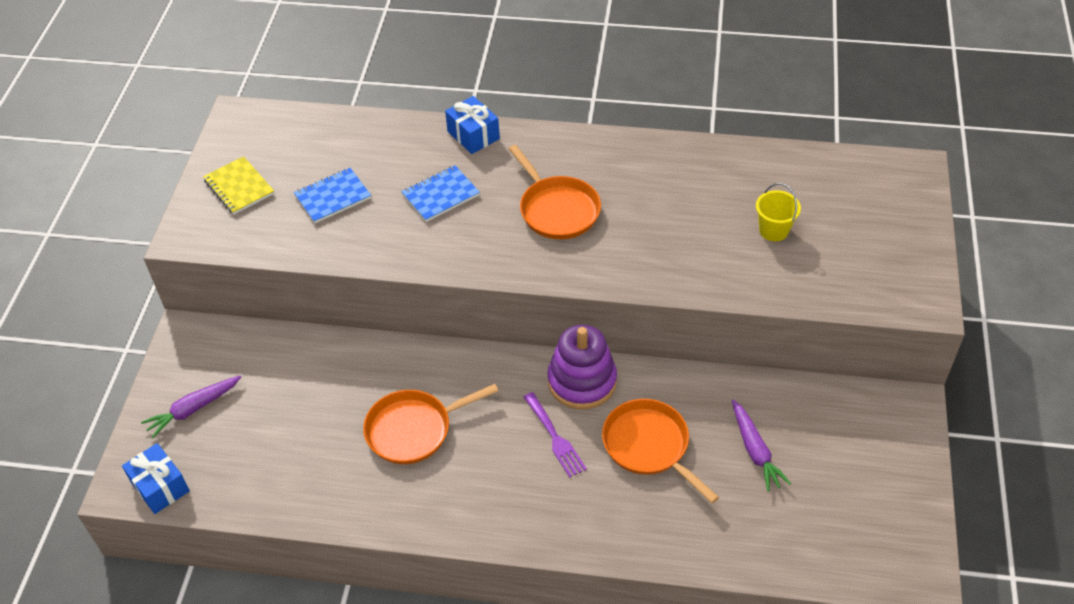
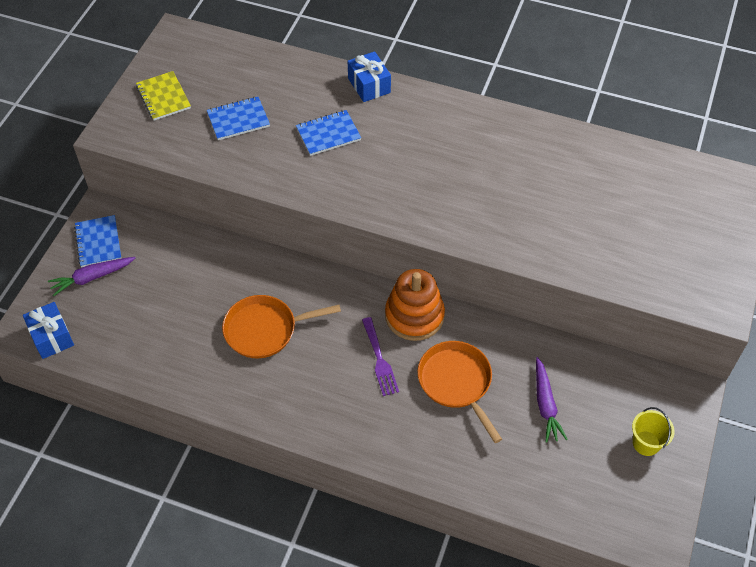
camera: 10 degrees right, 5 degrees up
orange pan [509,145,601,239] -> none
purple stacking toy [547,325,617,409] -> orange stacking toy [385,269,445,341]
yellow bucket [756,183,801,241] -> yellow bucket moved to [632,407,675,456]
none -> blue notebook [74,215,121,267]

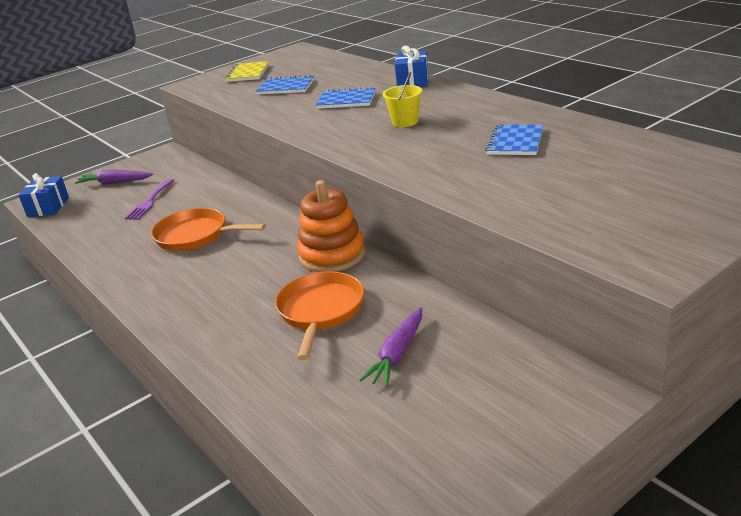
camera: 35 degrees right, 25 degrees down
blue notebook [74,215,121,267] -> blue notebook moved to [485,124,543,155]
purple fork [362,317,399,396] -> purple fork moved to [125,179,175,220]
yellow bucket [632,407,675,456] -> yellow bucket moved to [382,72,422,127]

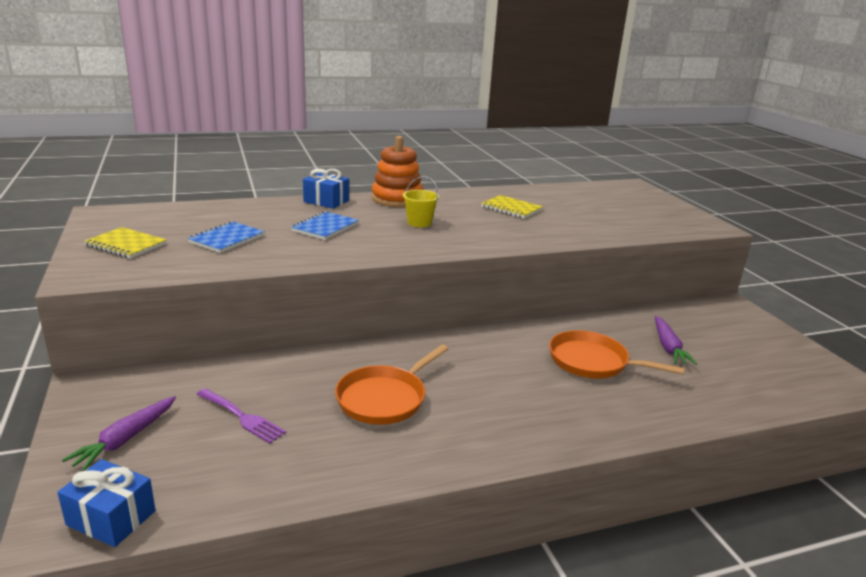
camera: 75 degrees left, 5 degrees down
orange stacking toy [297,180,365,272] -> orange stacking toy moved to [372,136,423,207]
purple carrot [360,307,422,387] -> purple carrot turned 45 degrees clockwise [655,316,697,365]
blue notebook [485,124,543,155] -> yellow notebook [481,195,543,219]

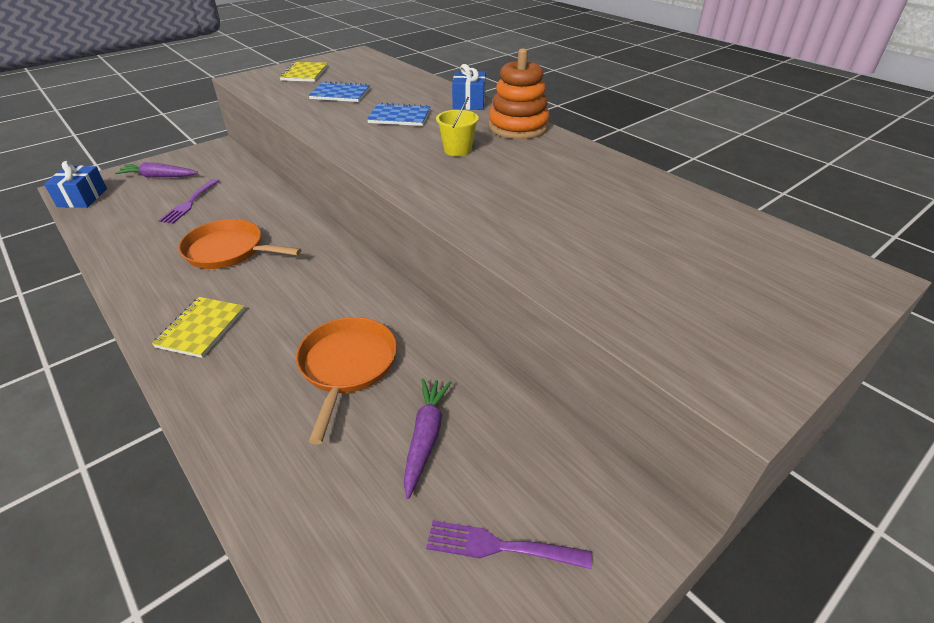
camera: 70 degrees right, 15 degrees up
yellow notebook [481,195,543,219] -> yellow notebook moved to [152,297,245,358]
purple carrot [655,316,697,365] -> purple carrot turned 120 degrees clockwise [404,378,452,499]
none -> purple fork [426,520,592,569]

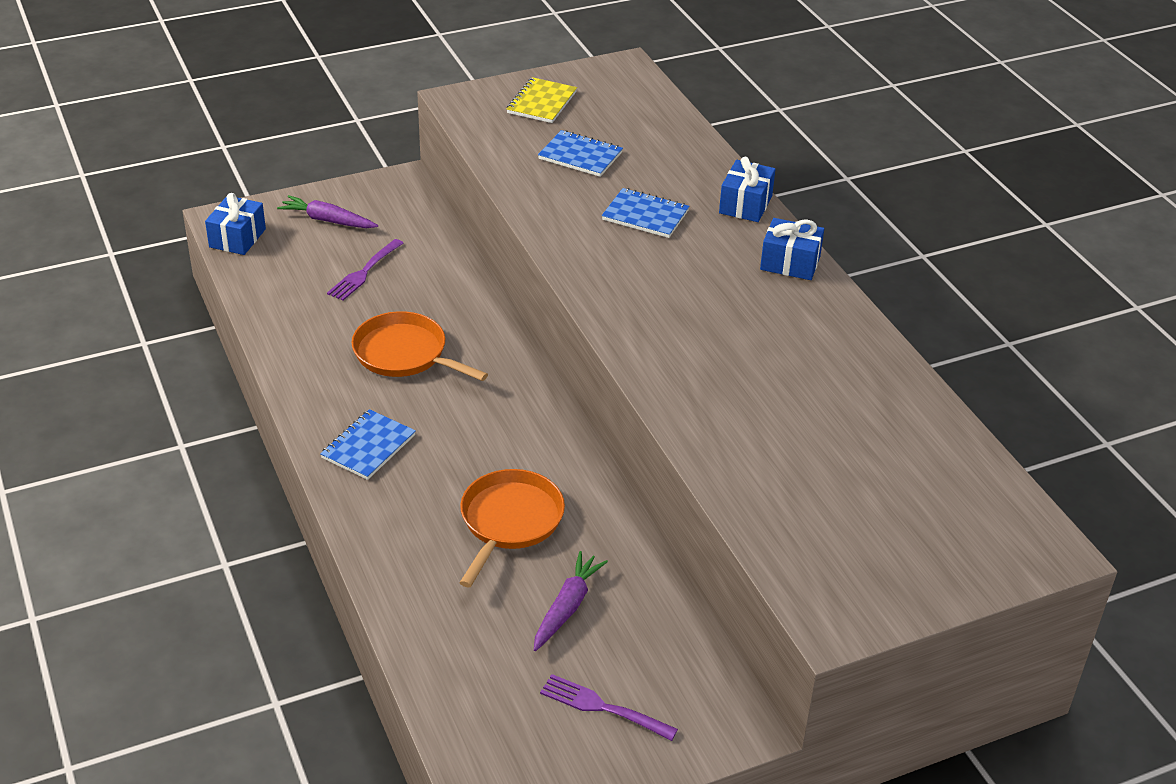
camera: 15 degrees right, 0 degrees up
yellow notebook [152,297,245,358] -> blue notebook [320,409,416,480]
yellow bucket [436,97,479,156] -> none
orange stacking toy [489,48,550,139] -> blue gift [760,218,824,280]

